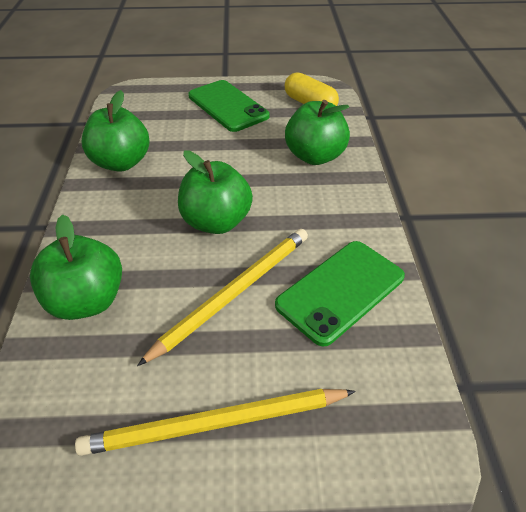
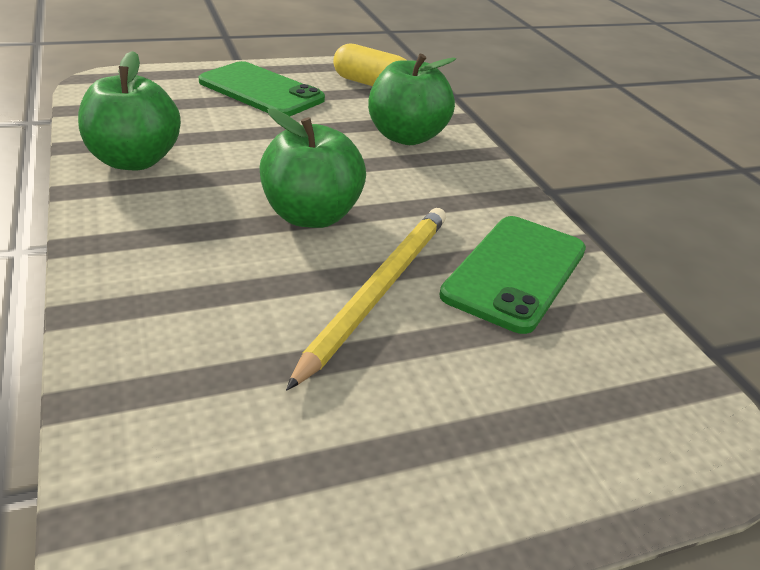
camera: 20 degrees left, 10 degrees down
green apple [30,214,122,320] -> none
yellow pencil [75,389,356,456] -> none

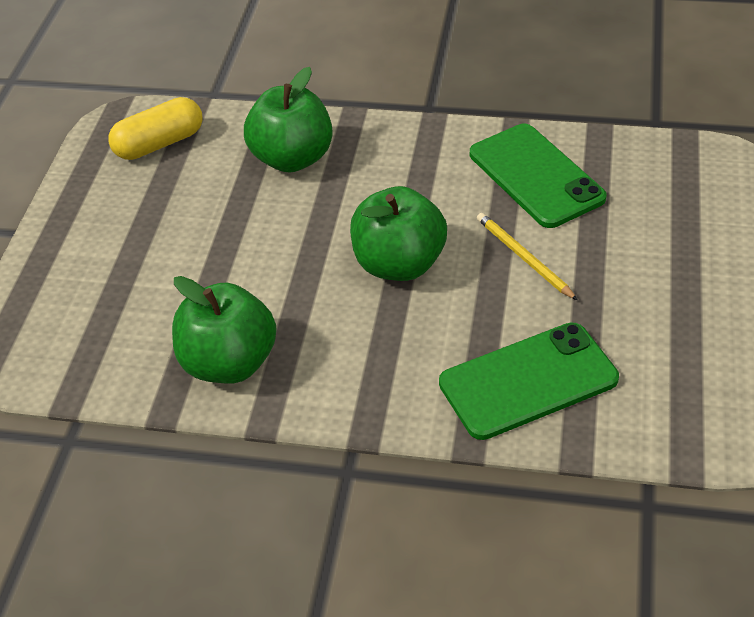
camera: 55 degrees left, 10 degrees up
green phone [199,61,325,116] -> green phone moved to [439,323,619,440]
yellow pencil [286,208,446,391] -> yellow pencil [477,213,578,301], size x0.57

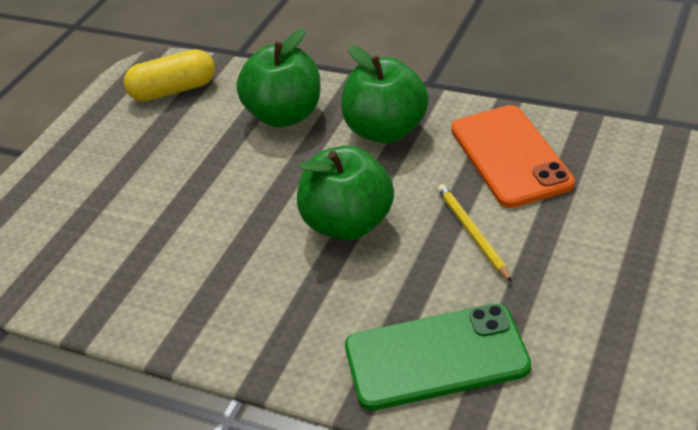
camera: 15 degrees right, 5 degrees down
green apple [172,276,277,384] -> green apple moved to [341,45,429,143]
green phone [470,124,607,228] -> orange phone [451,105,575,208]

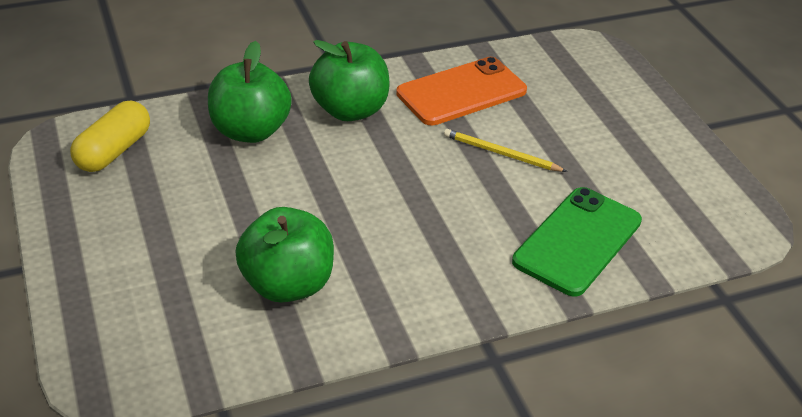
camera: 50 degrees left, 0 degrees up
green apple [297,146,394,240] -> green apple moved to [236,207,334,303]
orange phone [451,105,575,208] -> orange phone turned 60 degrees counterclockwise [396,57,527,126]

